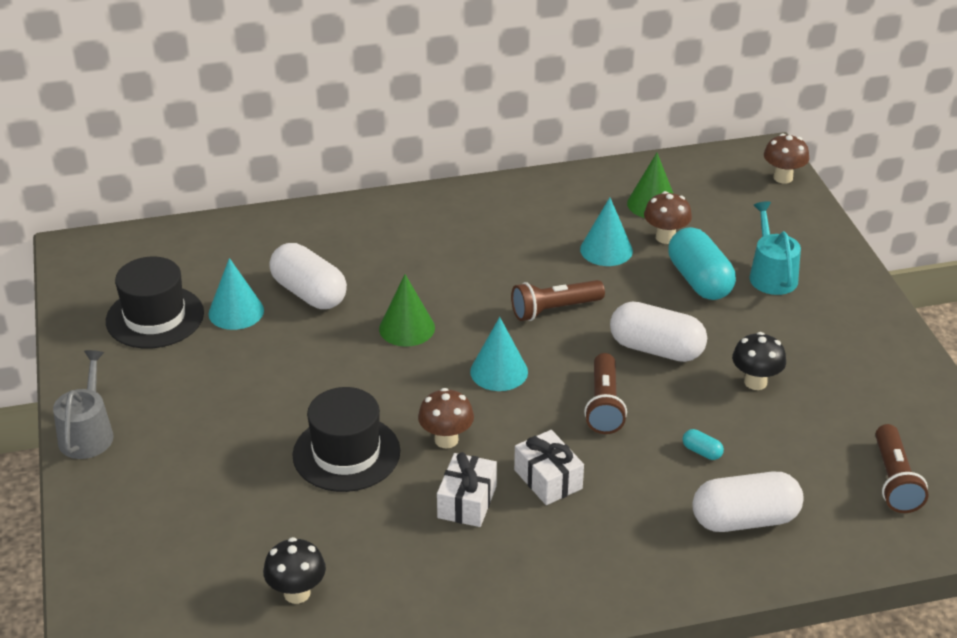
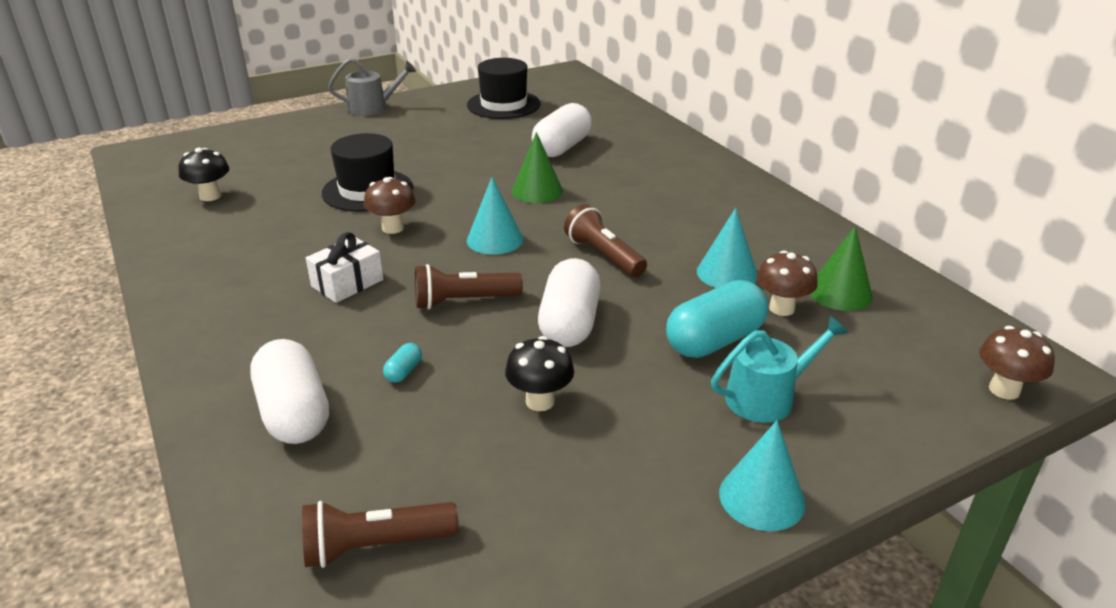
camera: 75 degrees right, 5 degrees down
turquoise cone [208,258,264,330] -> turquoise cone moved to [719,420,805,531]
white gift [437,452,497,527] -> none

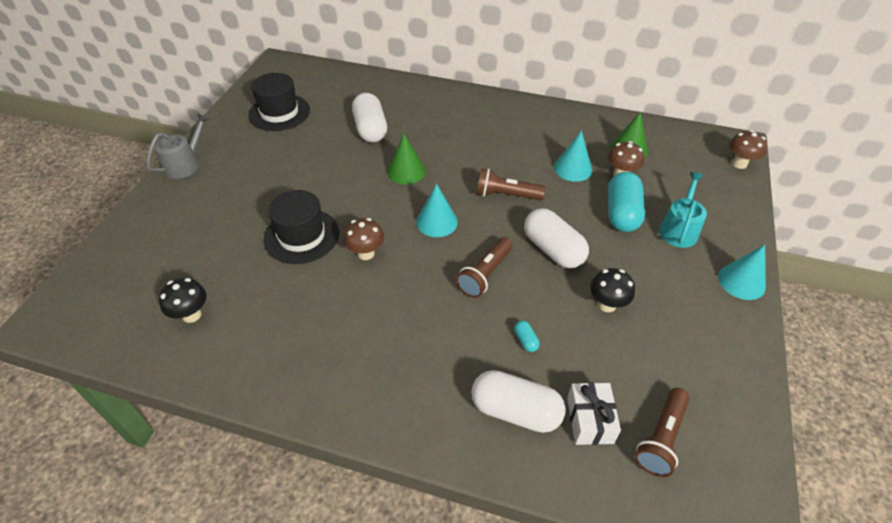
camera: 45 degrees left, 15 degrees up
white gift [306,232,383,303] -> white gift moved to [567,382,621,445]

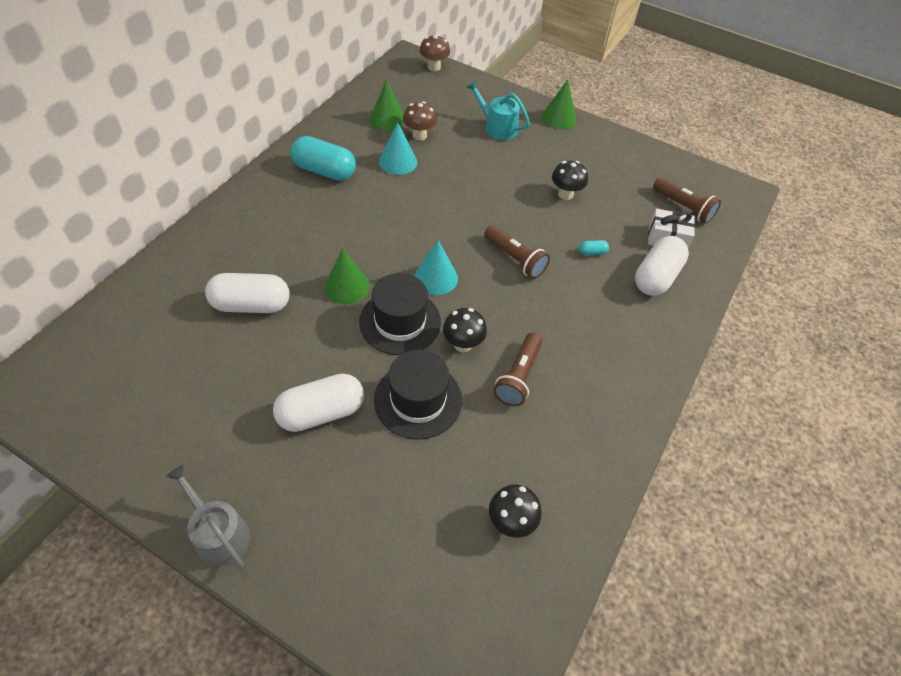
camera: 80 degrees left, 5 degrees up
black hat [248,73,310,131] -> black hat moved to [359,273,441,355]
brown mushroom [343,218,384,260] -> black mushroom [443,308,487,352]
brown flashlight [476,168,546,200] -> brown flashlight moved to [493,333,542,406]
white capsule [524,208,589,268] -> white capsule moved to [273,374,364,432]
turquoise capsule [608,172,645,232] -> turquoise capsule moved to [291,136,356,181]
turquoise cone [718,245,766,300] -> green cone [542,80,577,130]

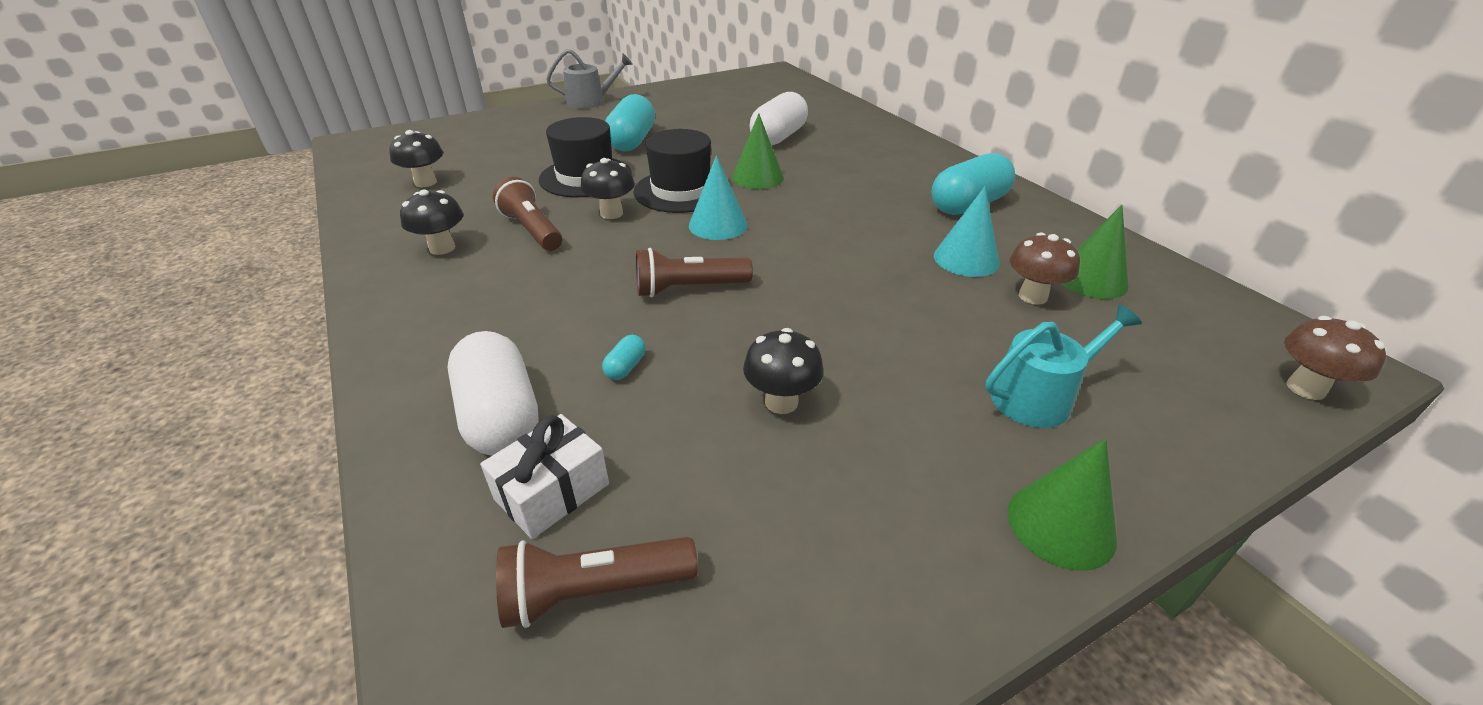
camera: 125 degrees right, 15 degrees down
white capsule [273,374,364,432] -> turquoise capsule [605,94,655,151]
none -> black mushroom [400,189,463,255]

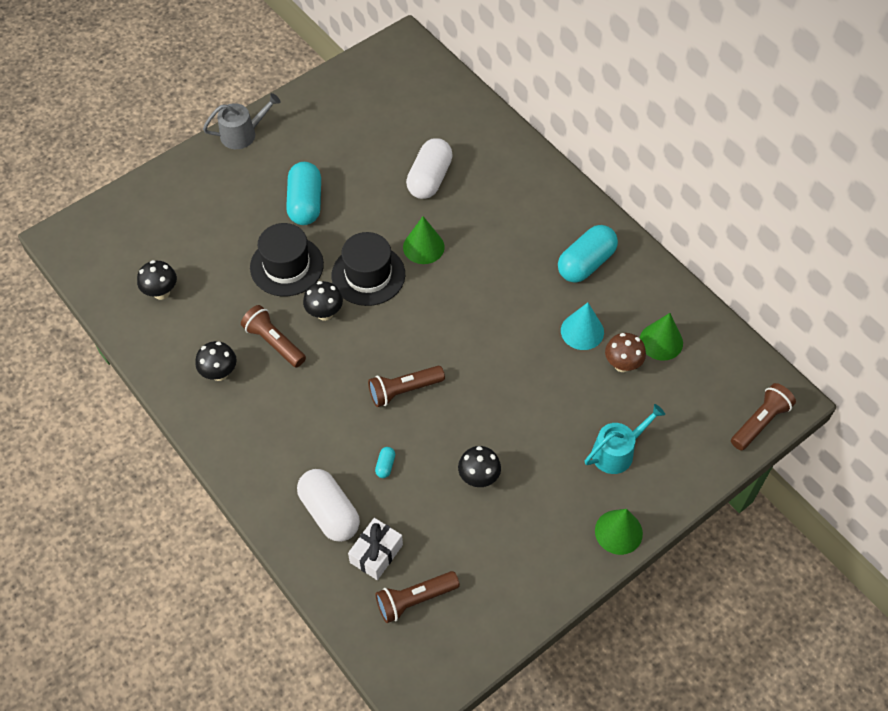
camera: 10 degrees left, 20 degrees up
turquoise cone [689,155,748,240] -> none
brown mushroom [1284,316,1386,400] -> brown flashlight [731,383,796,451]

